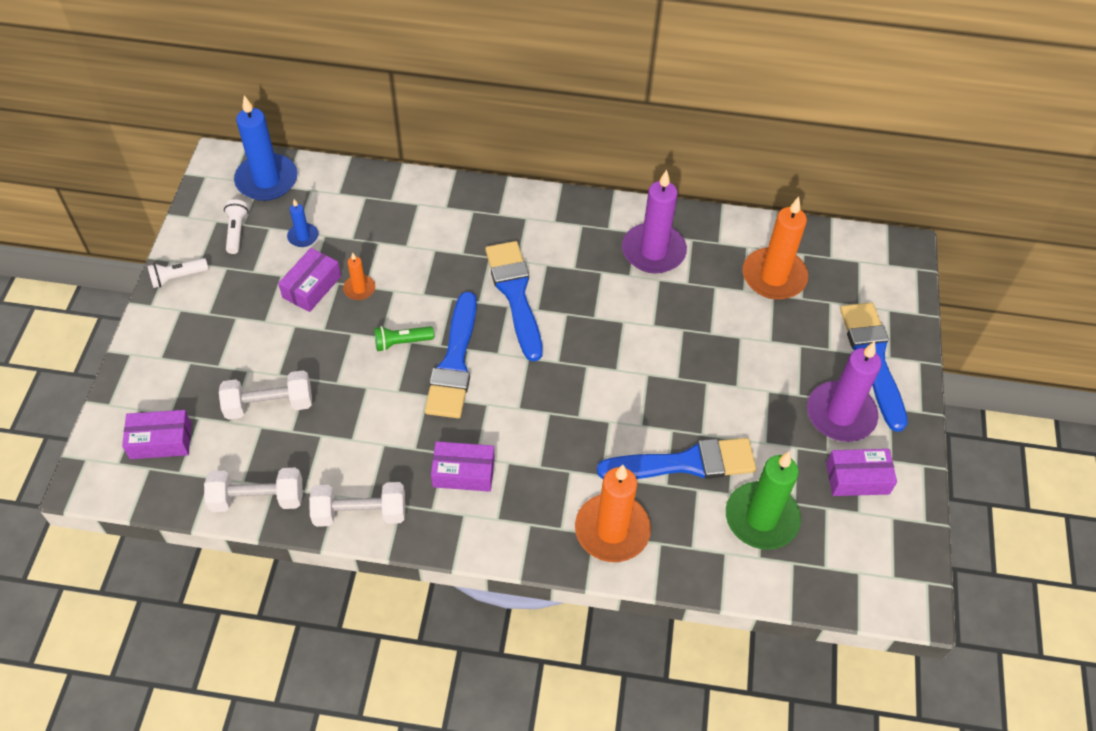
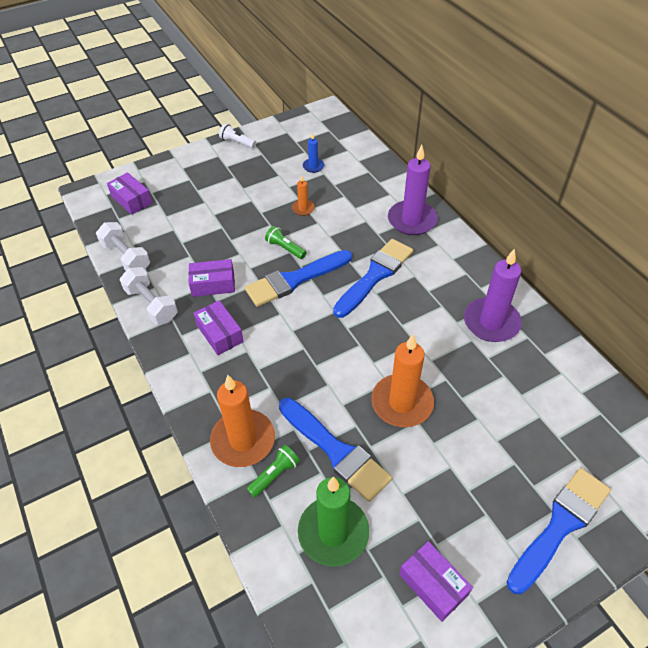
camera: 55 degrees right, 5 degrees down
white dumbbell [219,370,312,420] -> none
white flashlight [224,199,249,254] -> none
blue candle [234,95,297,201] -> none
purple box [278,248,341,312] -> purple box moved to [188,259,235,297]
orange candle [743,197,808,300] -> orange candle moved to [371,334,434,427]
purple candle [807,341,882,442] -> purple candle moved to [388,145,438,235]
none -> green flashlight [247,445,300,497]

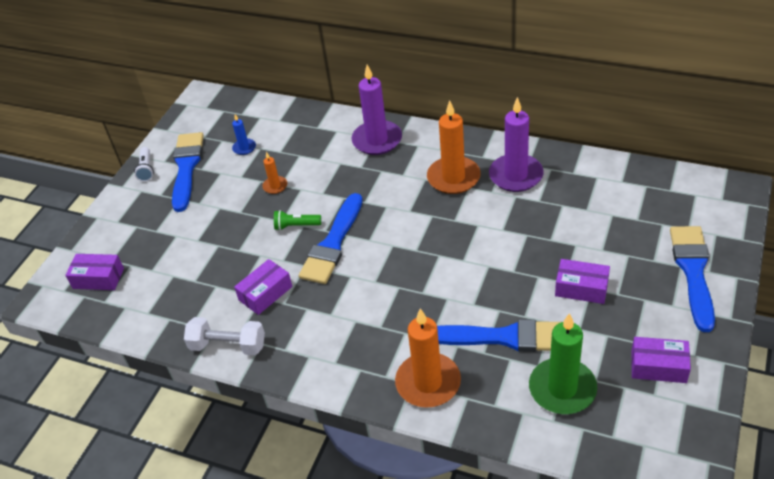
camera: 35 degrees left, 5 degrees down
white dumbbell [96,222,150,270] -> none
purple box [194,300,244,355] -> purple box moved to [555,259,610,304]
white flashlight [219,124,256,148] -> white flashlight turned 90 degrees counterclockwise [134,147,154,182]
green flashlight [247,445,300,497] -> none
blue brush [333,239,413,318] -> blue brush moved to [172,132,204,212]
orange candle [371,334,434,427] -> orange candle moved to [427,100,481,194]

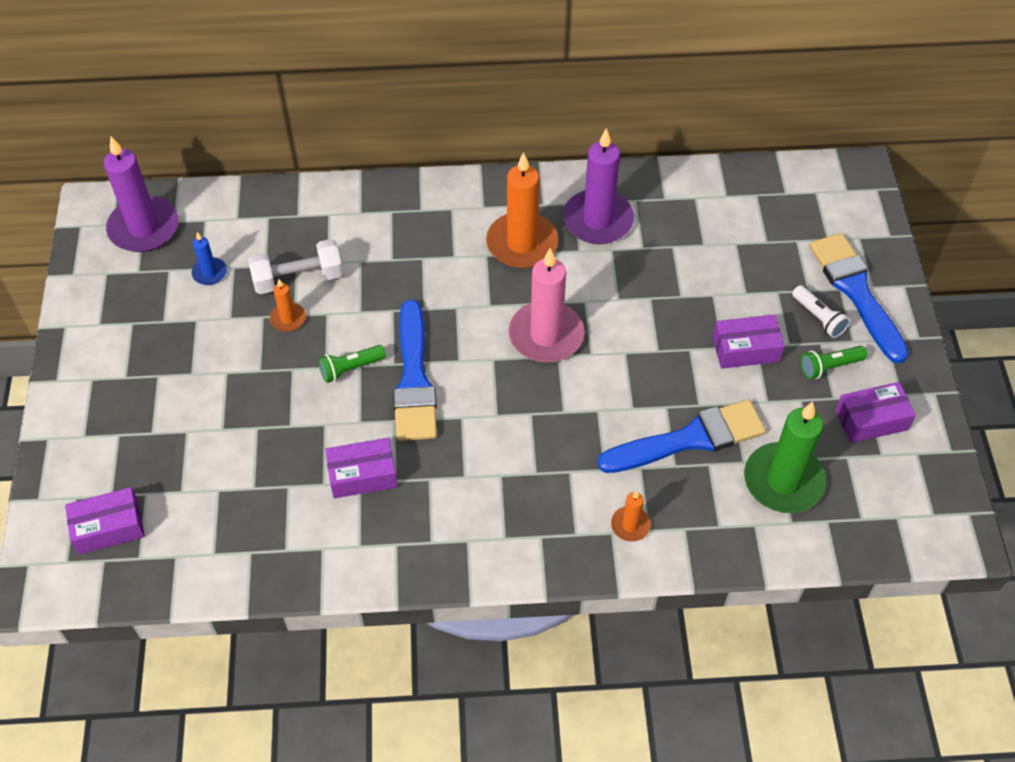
camera: 30 degrees left, 10 degrees up
white flashlight [134,147,154,182] -> white flashlight moved to [792,285,850,338]
blue brush [172,132,204,212] -> none
white dumbbell [184,317,265,355] -> white dumbbell moved to [248,239,343,294]
purple box [234,259,292,315] -> purple box turned 60 degrees clockwise [325,438,397,498]
purple candle [351,65,402,155] -> purple candle moved to [104,137,178,252]
orange candle [395,308,461,408] -> orange candle [611,491,651,541], size x0.48
none -> pink candle [509,248,585,362]
none -> green flashlight [801,346,867,379]

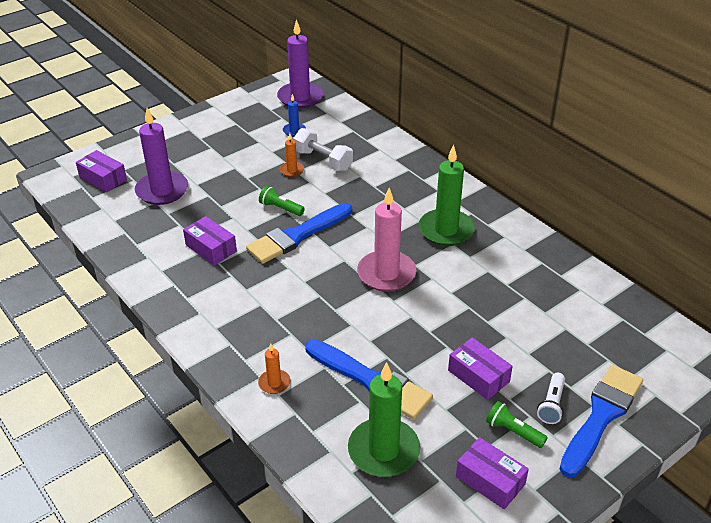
camera: 55 degrees right, 15 degrees down
orange candle [486,152,558,268] -> green candle [419,145,475,246]
purple candle [563,128,634,244] -> purple candle moved to [135,108,188,205]

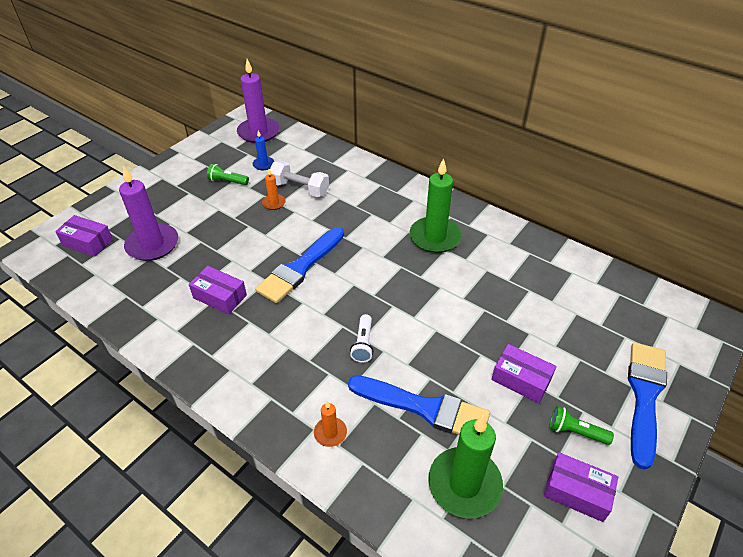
camera: 15 degrees left, 5 degrees up
green flashlight [259,186,305,216] -> green flashlight moved to [207,164,249,185]
pink candle [357,188,416,292] -> none
white flashlight [537,373,565,424] -> white flashlight moved to [350,314,373,363]

